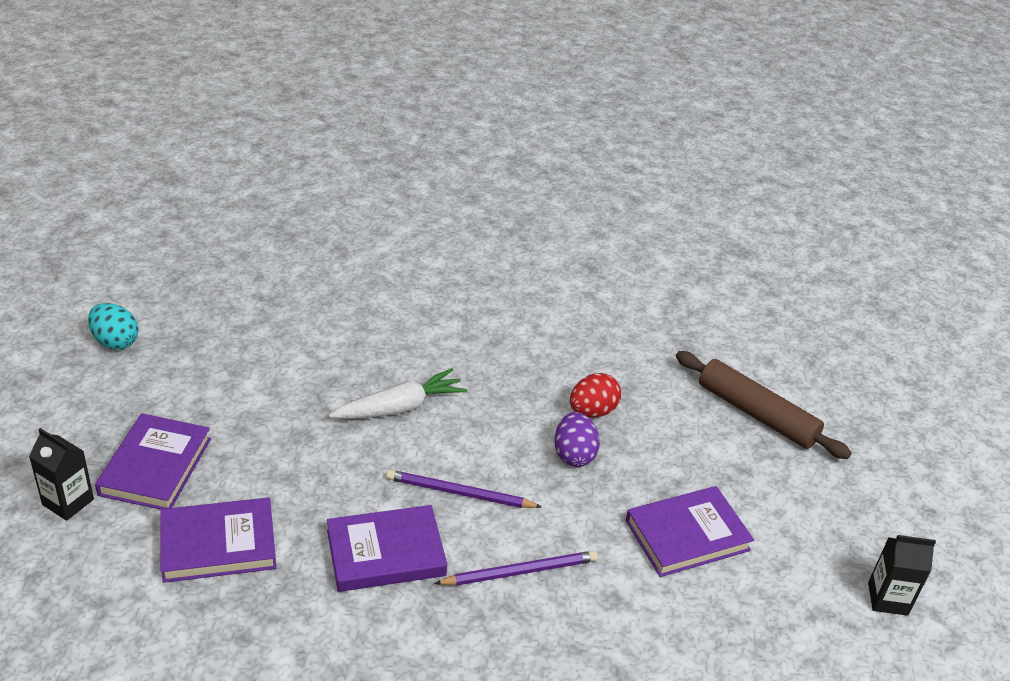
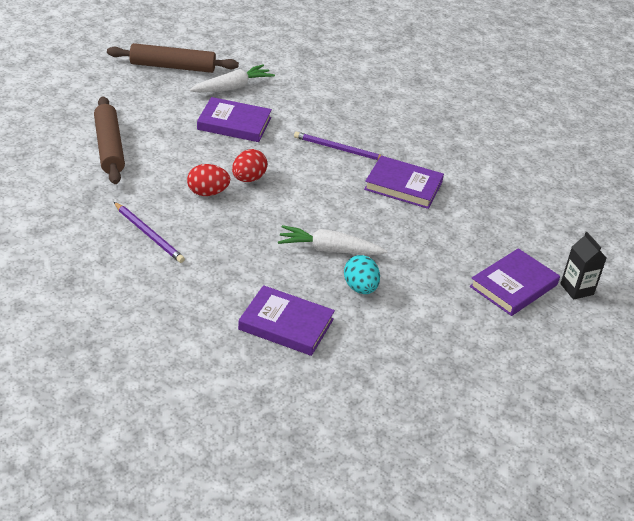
camera: 145 degrees left, 0 degrees up
turquoise egg [88,303,139,350] -> turquoise egg moved to [344,255,380,294]
purple book [160,498,276,583] -> purple book moved to [238,285,335,356]
purple pencil [386,470,542,508] -> purple pencil moved to [114,202,185,263]
purple egg [554,412,600,467] -> red egg [232,149,267,182]
black carton [868,535,936,616] -> brown rolling pin [107,43,239,73]
none -> white carrot [190,64,275,93]

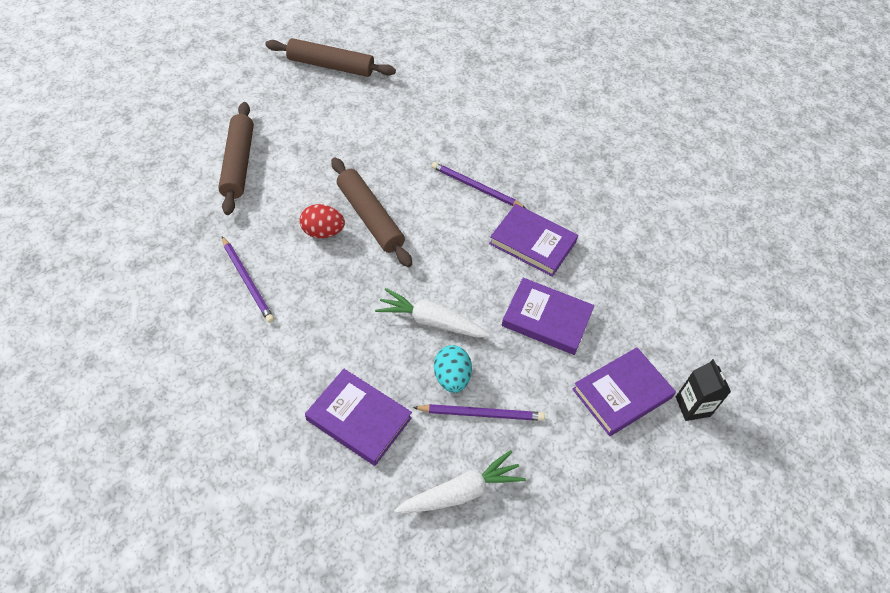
camera: 10 degrees right, 15 degrees up
white carrot [190,64,275,93] -> white carrot moved to [394,450,526,513]
purple book [197,97,272,142] -> purple book moved to [501,278,594,355]
red egg [232,149,267,182] -> brown rolling pin [331,157,412,267]
none -> purple pencil [413,404,545,421]

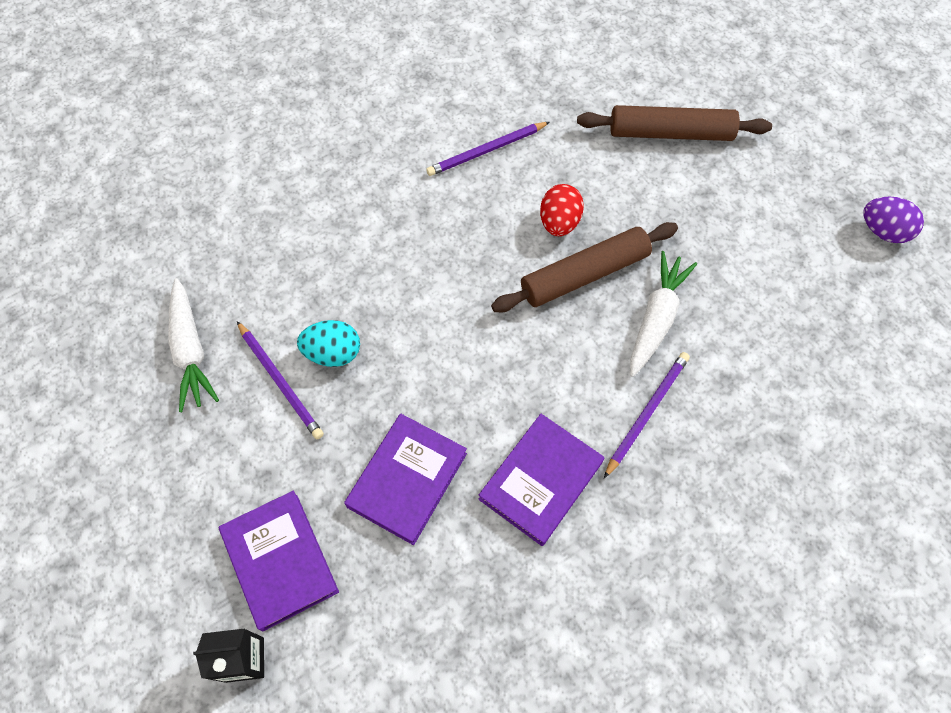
camera: 100 degrees right, 10 degrees up
brown rolling pin [265,38,396,77] -> purple egg [863,197,924,243]
purple book [305,369,412,466] -> none
white carrot [375,288,491,338] -> white carrot moved to [630,251,697,377]
purple pencil [413,404,545,421] -> purple pencil turned 45 degrees counterclockwise [237,321,324,439]

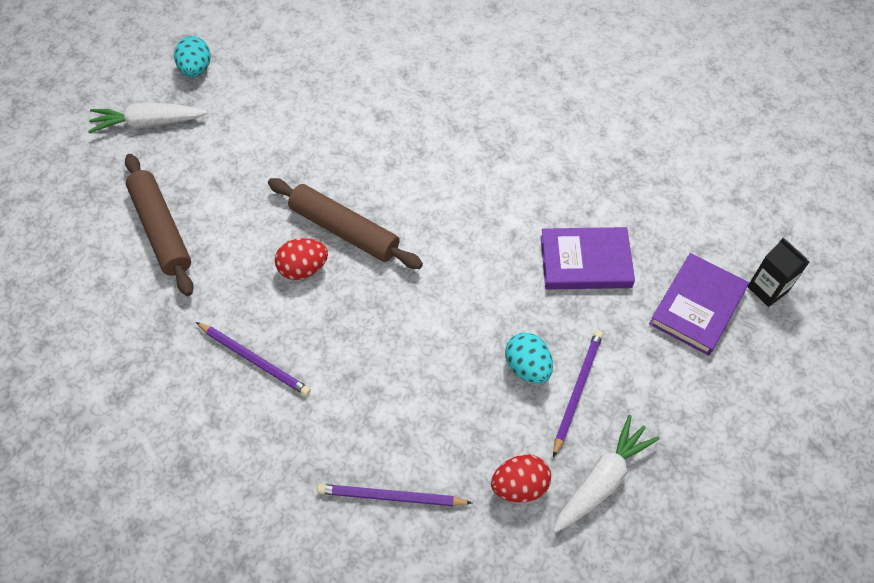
camera: 120 degrees left, 5 degrees down
purple book [479,414,604,546] -> none
purple pencil [604,352,690,478] -> purple pencil moved to [317,484,472,506]
white carrot [630,251,697,377] -> white carrot moved to [88,102,208,133]
purple egg [863,197,924,243] -> turquoise egg [174,36,211,78]
none -> red egg [491,455,551,503]

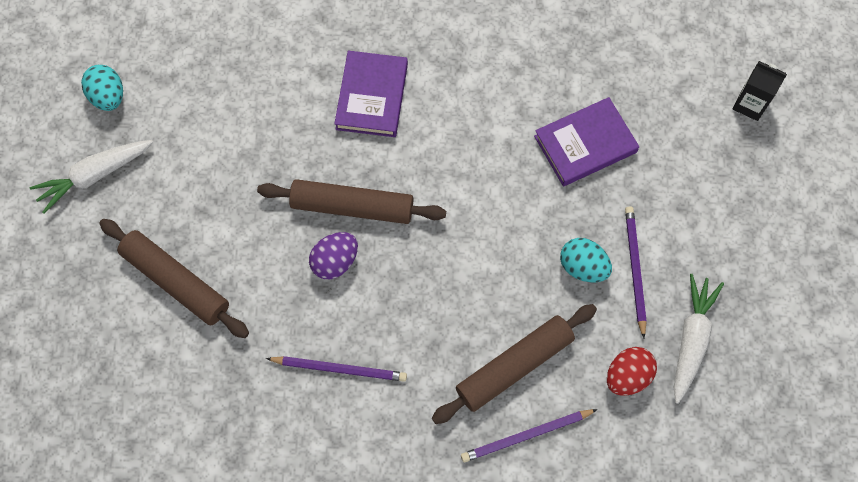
camera: 25 degrees left, 10 degrees up
red egg [275,238,328,280] -> purple egg [309,232,358,279]
purple book [649,253,749,356] -> purple book moved to [334,51,408,137]
none -> brown rolling pin [432,304,597,424]

